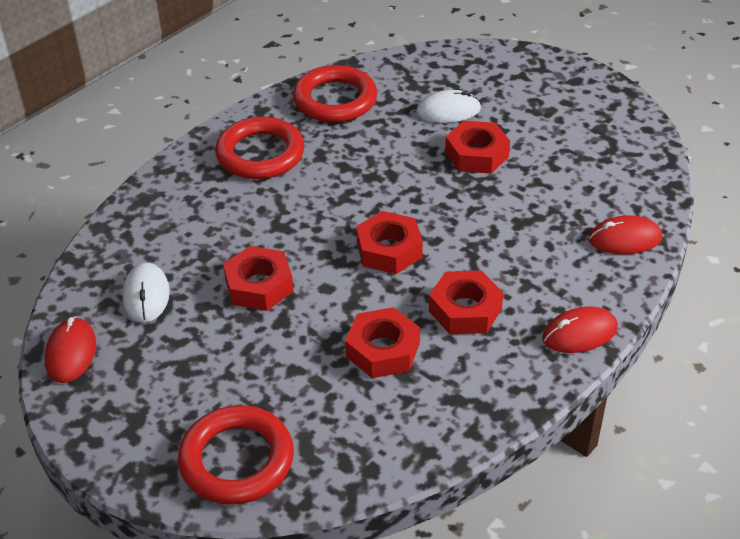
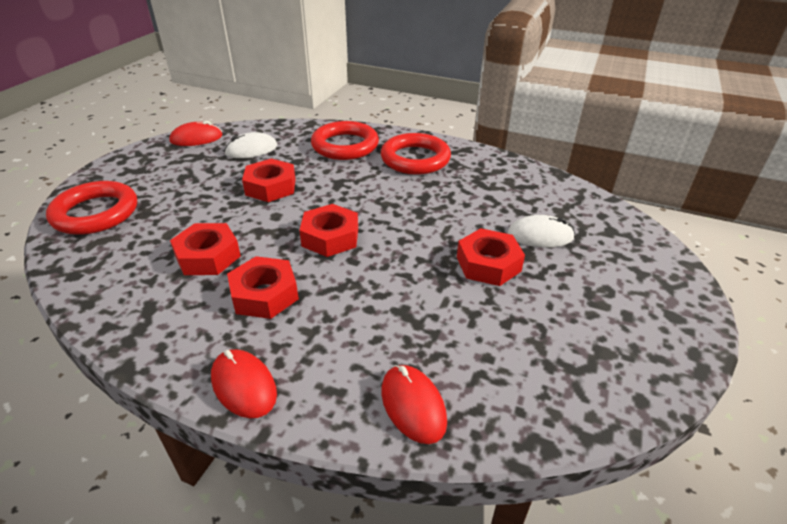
camera: 70 degrees right, 5 degrees down
red ring [293,65,377,123] -> red ring moved to [311,121,379,160]
white mouse [416,90,481,123] -> white mouse turned 60 degrees counterclockwise [508,215,575,248]

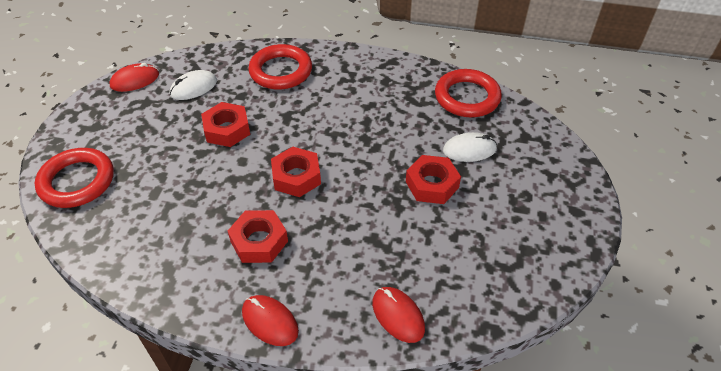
camera: 10 degrees left, 10 degrees up
red nut [170,223,241,275] -> none
red ring [381,133,451,175] -> red ring moved to [435,69,502,117]

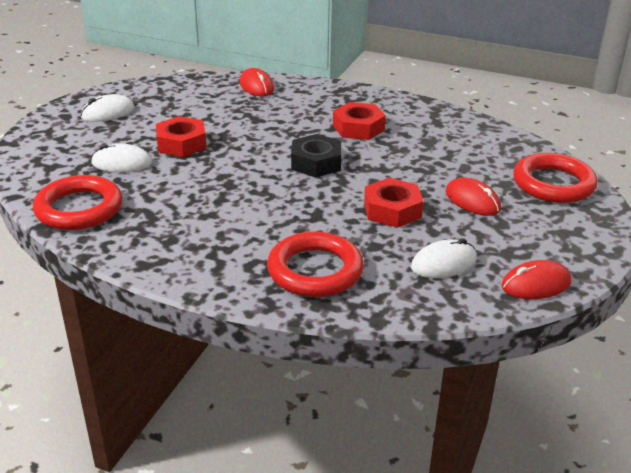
camera: 170 degrees left, 15 degrees down
red mouse [242,295,299,346] -> red mouse moved to [445,177,501,216]
red nut [271,147,321,197] -> black nut [291,134,341,178]
none -> white mouse [81,94,135,122]

